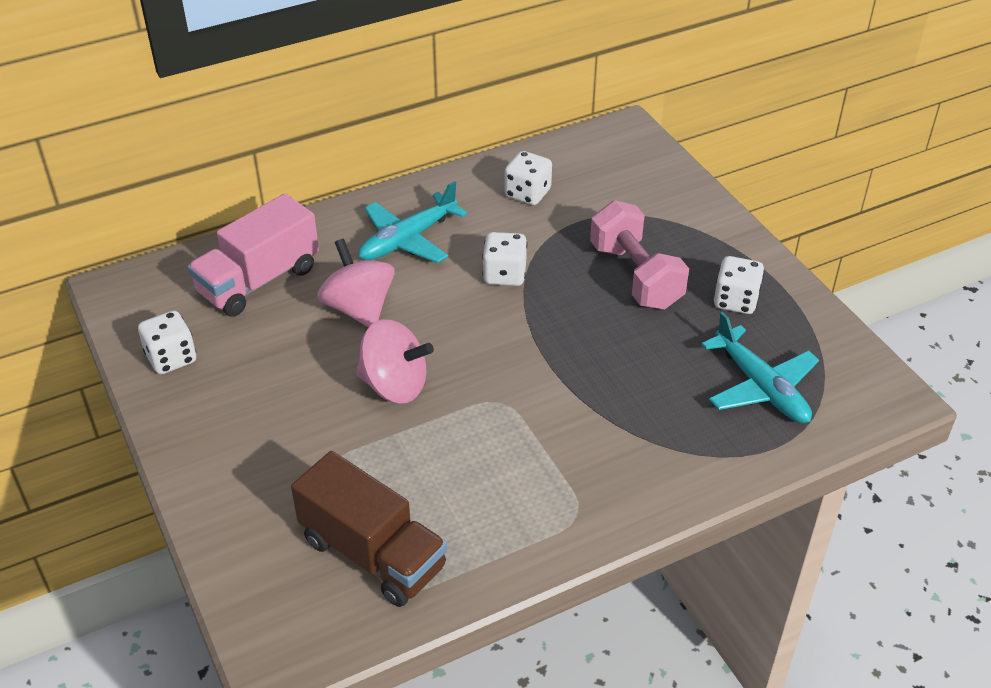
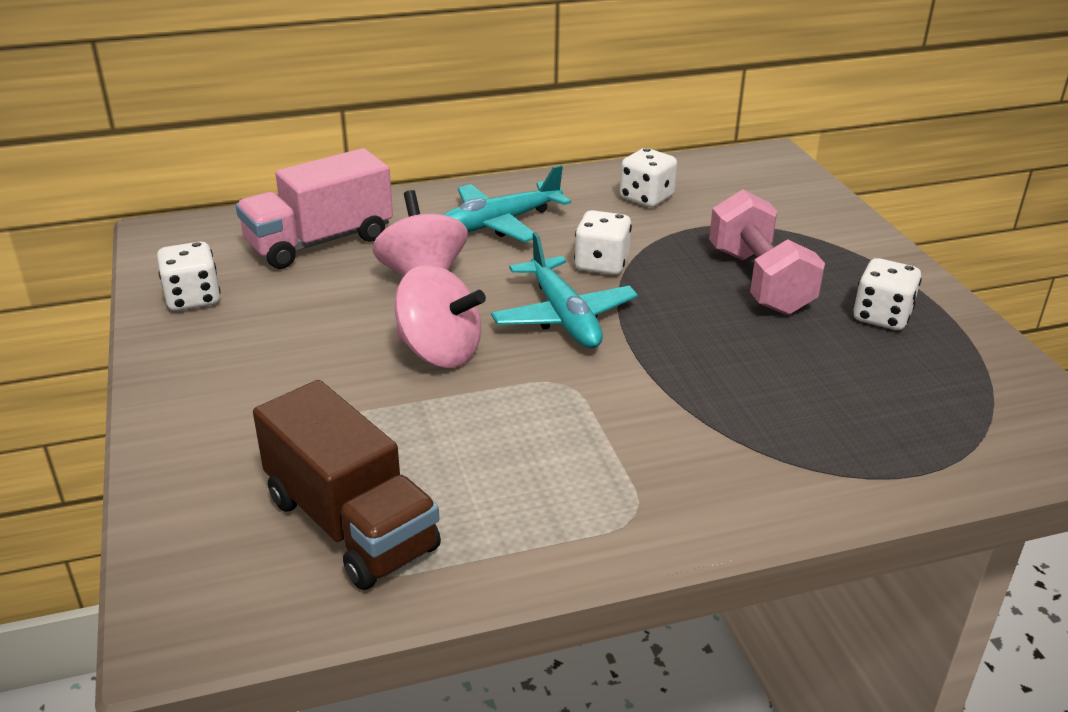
camera: 10 degrees right, 10 degrees down
turquoise plane [701,312,819,423] -> turquoise plane moved to [491,232,638,348]

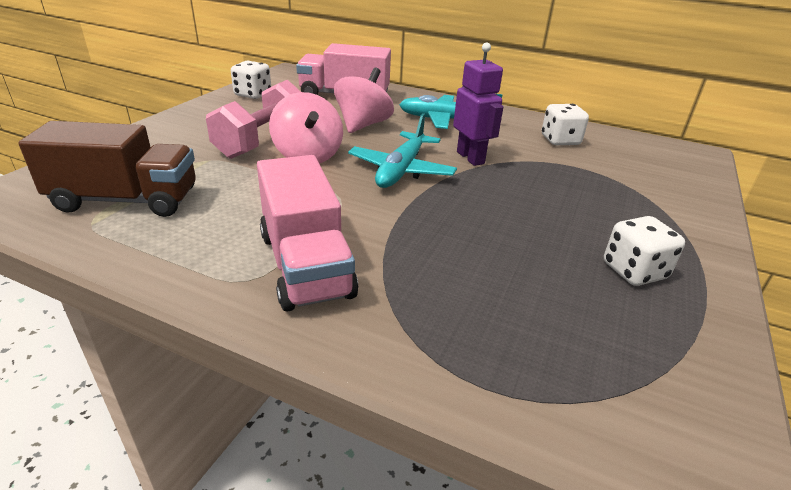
camera: 40 degrees right, 0 degrees up
brown truck [253,380,441,590] -> brown truck turned 90 degrees counterclockwise [19,121,196,217]
white dice [574,210,632,275] -> purple robot [453,42,503,166]
pink dumbbell [709,189,825,315] -> pink dumbbell moved to [206,80,301,159]
none -> pink truck [257,155,358,312]

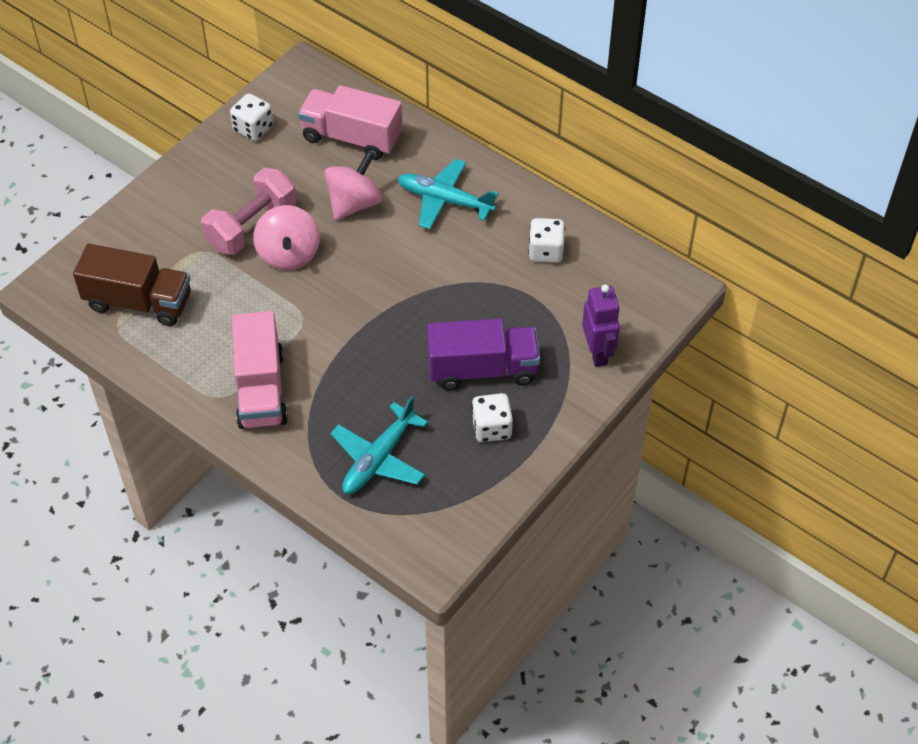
camera: 15 degrees right, 20 degrees up
turquoise plane [348,113,457,188] -> turquoise plane moved to [331,396,428,494]
purple robot [453,42,503,166] -> purple robot moved to [582,284,620,367]
none -> purple truck [427,318,540,390]

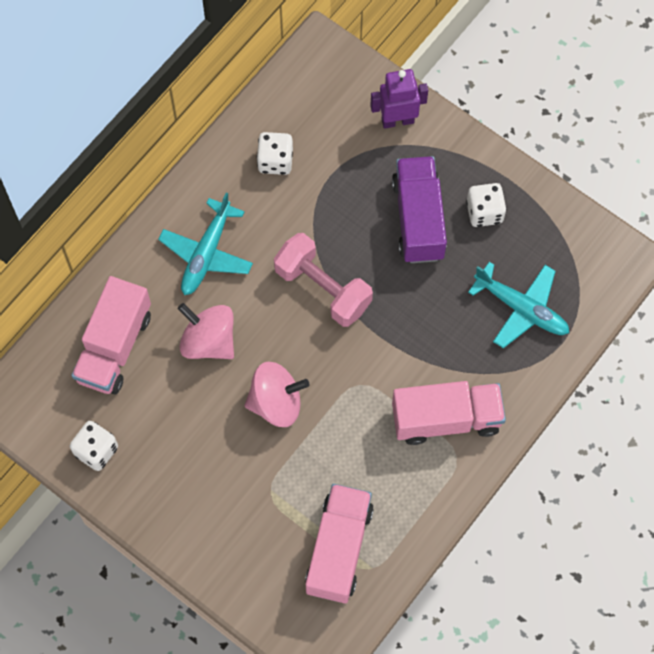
camera: 90 degrees left, 15 degrees up
brown truck [73,244,191,326] -> pink truck [305,484,374,603]
pink dumbbell [201,168,297,255] -> pink dumbbell moved to [274,233,373,327]

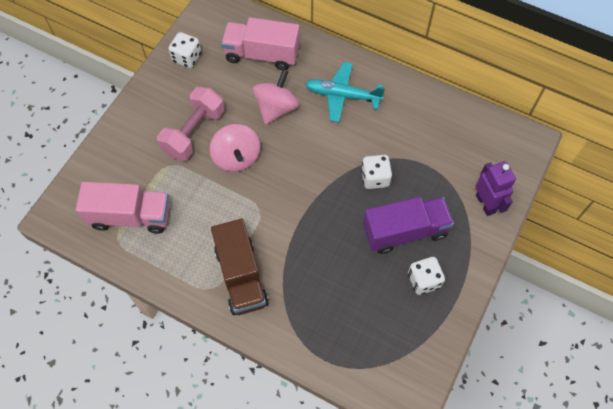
camera: 80 degrees right, 5 degrees down
white dice [257,132,293,175] -> white dice moved to [361,155,392,189]
pink dumbbell [274,233,373,327] -> pink dumbbell moved to [157,87,225,161]
pink truck [392,381,506,445] -> brown truck [211,219,269,315]
turquoise plane [468,262,569,348] -> none

